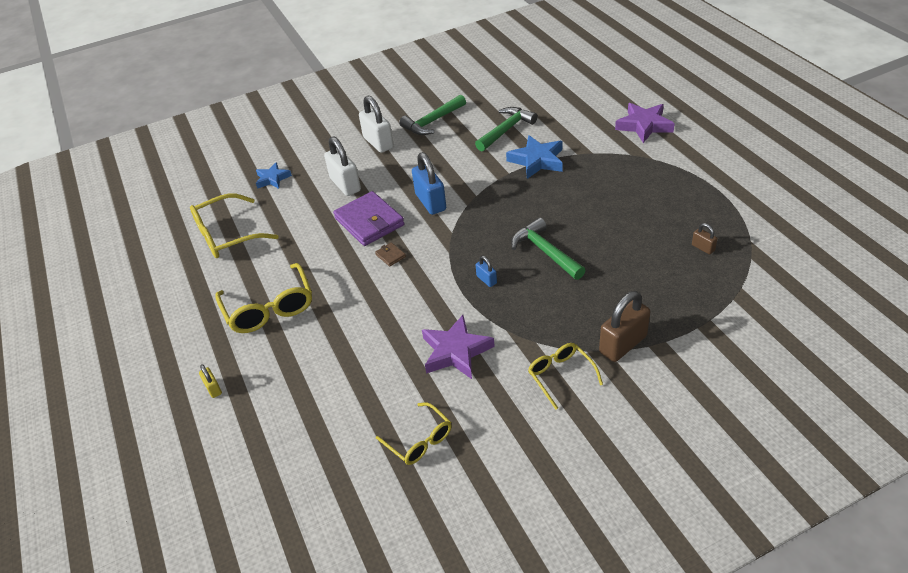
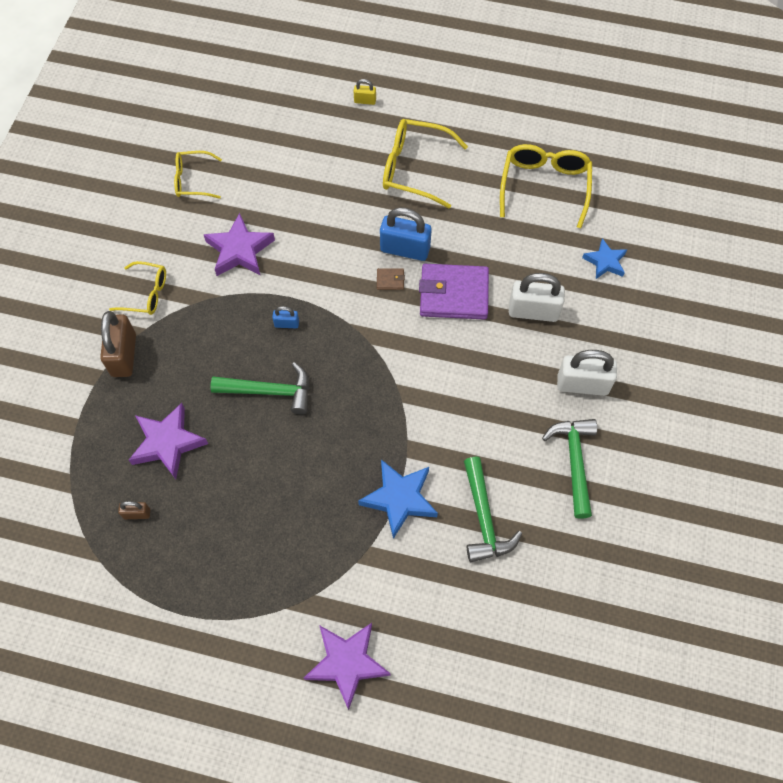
camera: 125 degrees right, 20 degrees up
blue padlock [412,152,446,215] -> blue padlock moved to [380,207,432,261]
none -> purple star [129,403,208,479]

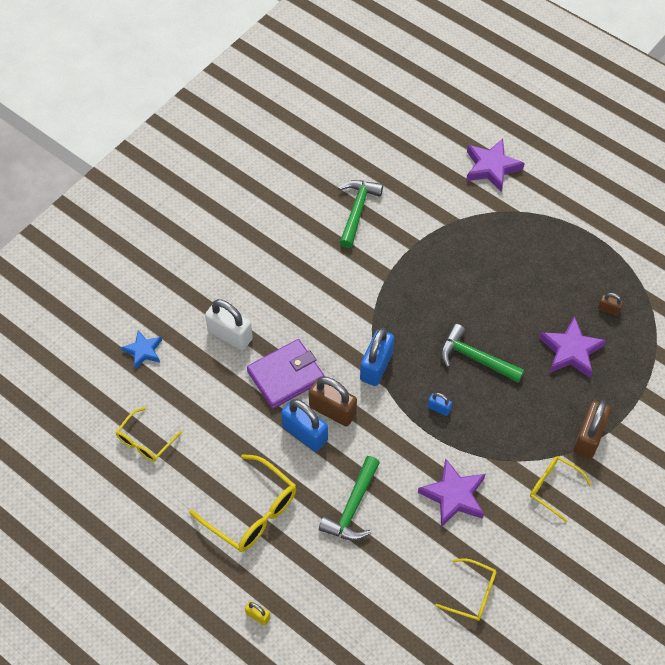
camera: 155 degrees left, 5 degrees down
blue star [358,460,438,539] -> none
brown wallet [377,268,405,290] -> brown padlock [309,377,357,427]
purple wallet [419,264,489,320] -> purple wallet turned 60 degrees counterclockwise [247,339,325,409]
yellow glasses [500,144,592,228] -> yellow glasses [116,407,182,462], size x0.61
green hammer [542,419,597,519] -> green hammer moved to [319,456,380,541]
white padlock [557,350,617,396] -> none
none -> blue padlock [360,328,394,386]

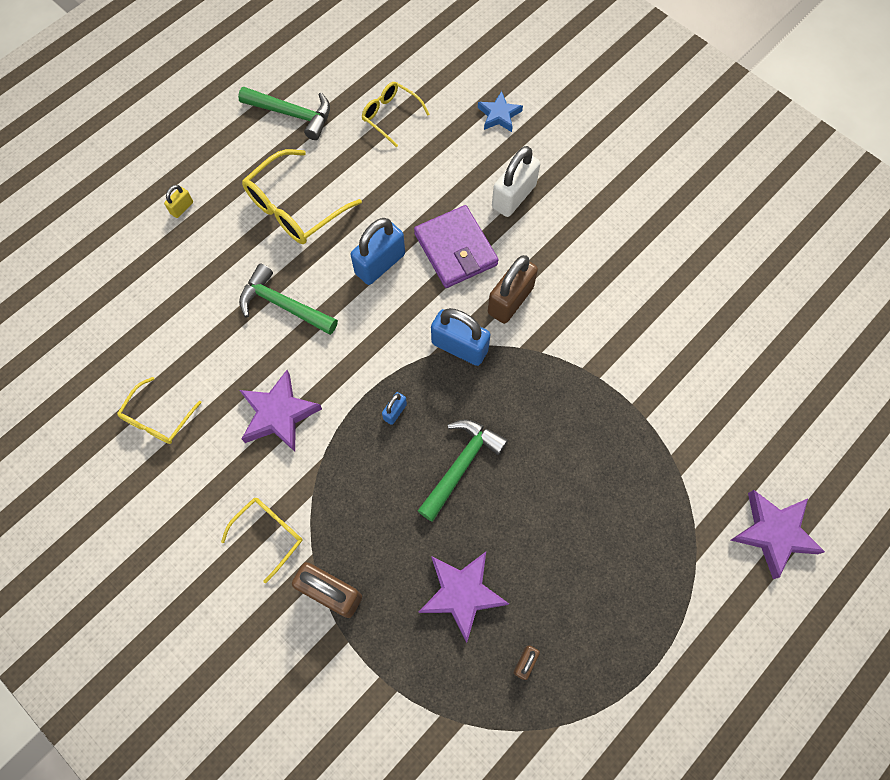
camera: 95 degrees right, 10 degrees up
brown padlock [309,377,357,427] -> brown padlock moved to [488,255,538,324]
green hammer [338,180,383,248] -> green hammer moved to [238,87,330,140]

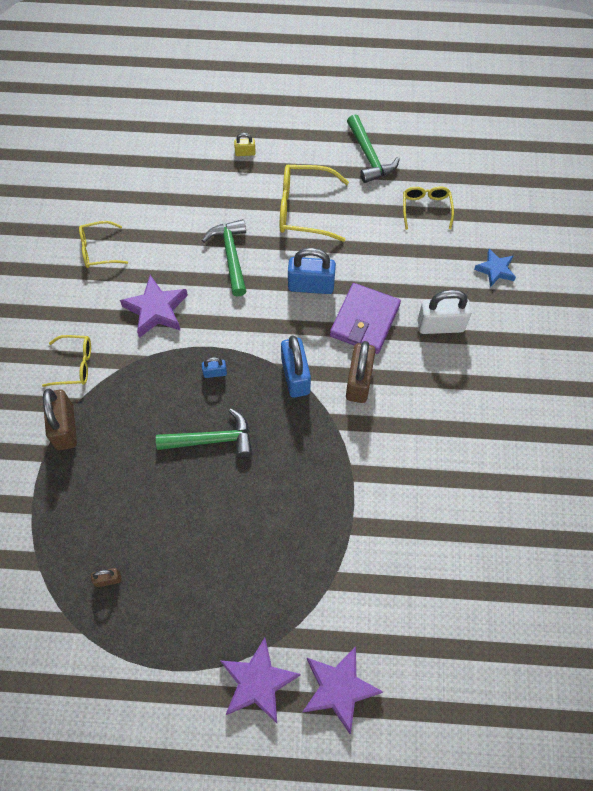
camera: 50 degrees right, 5 degrees down
purple star [419,552,509,643] -> purple star moved to [220,638,301,723]
brown padlock [488,255,538,324] -> brown padlock turned 75 degrees counterclockwise [346,341,376,403]

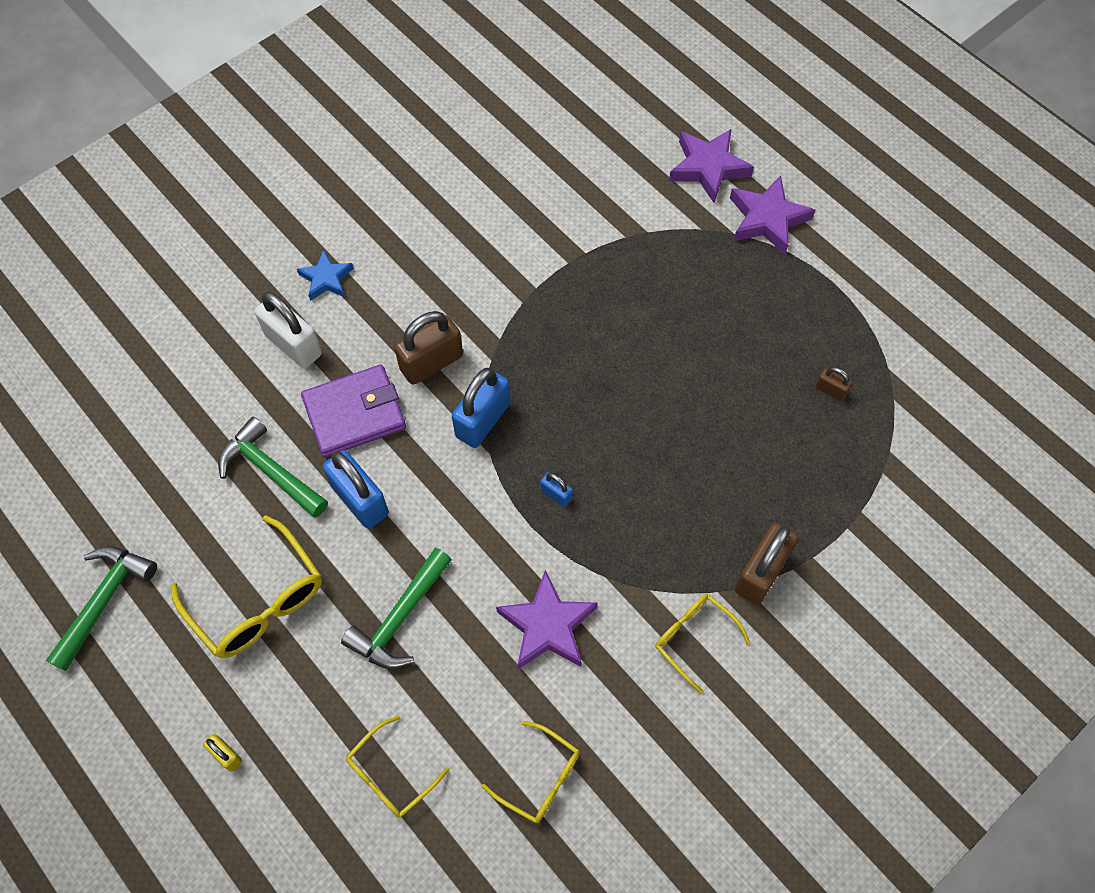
camera: 135 degrees left, 0 degrees up
green hammer [156,408,252,457] -> green hammer moved to [218,416,328,518]
yellow glasses [403,186,454,230] -> yellow glasses moved to [346,715,449,818]
blue star [474,249,516,287] -> blue star moved to [297,249,354,301]

